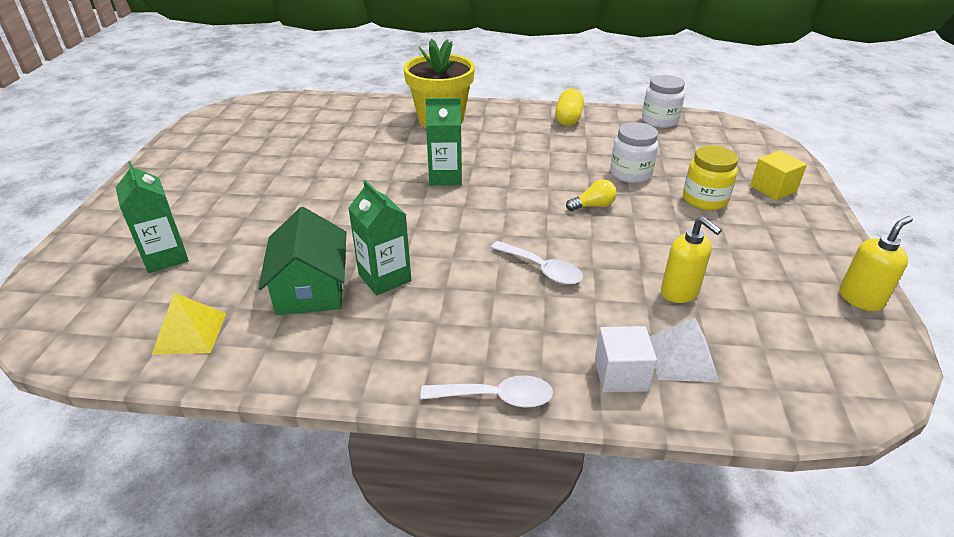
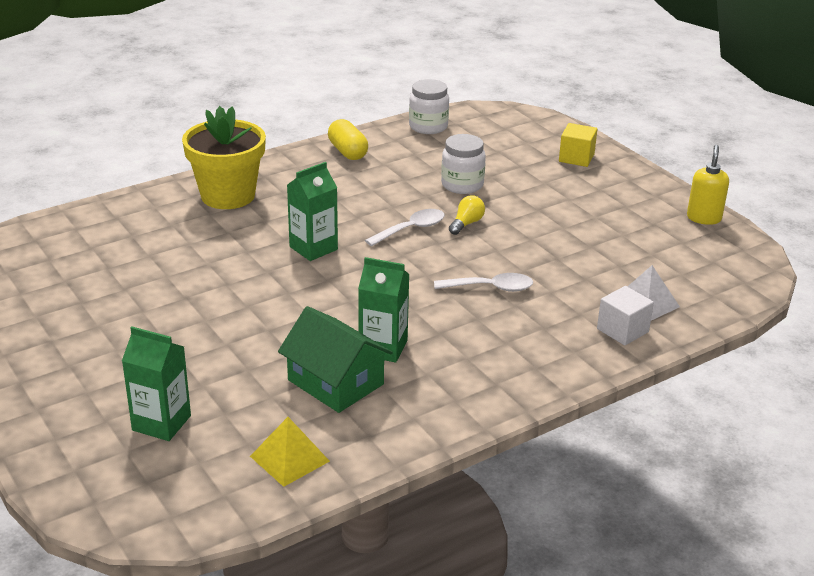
camera: 40 degrees left, 5 degrees down
white spoon [420,375,553,408] -> white spoon moved to [365,209,445,246]
yellow soap dispenser [661,217,722,303] -> none
yellow jar [683,145,738,210] -> none

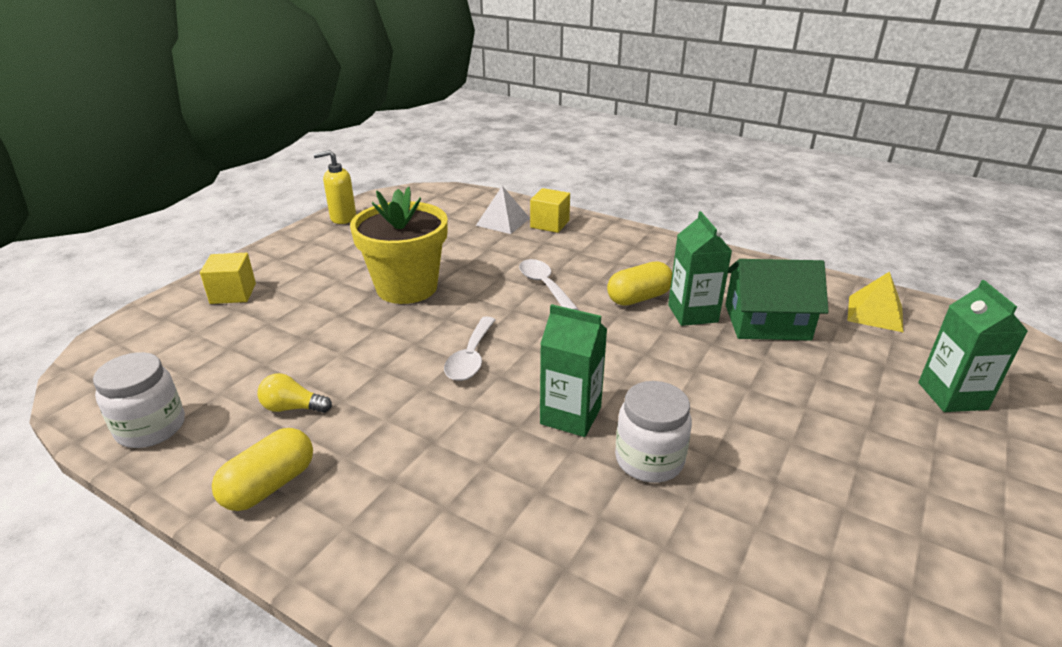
camera: 115 degrees left, 0 degrees up
yellow flower pot [182,106,266,209] -> yellow flower pot moved to [350,187,448,304]
green house [278,306,393,413] -> green house turned 75 degrees clockwise [725,259,829,341]
white spoon [365,209,445,246] -> white spoon turned 105 degrees counterclockwise [444,316,495,381]
white jar [441,134,486,194] -> white jar moved to [615,381,692,483]
yellow light bulb [449,195,485,235] -> yellow light bulb moved to [257,373,332,413]
white cube [597,286,654,345] -> yellow cube [530,188,570,233]
none -> yellow capsule [607,261,672,306]

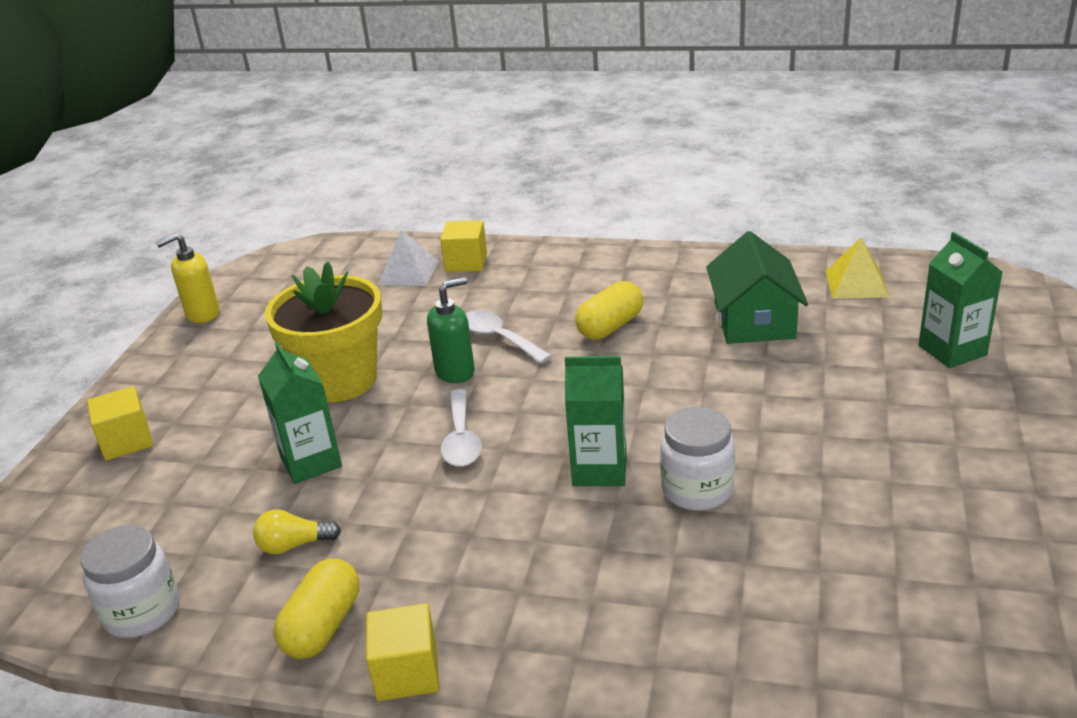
camera: 15 degrees left, 0 degrees up
green carton [668,211,732,326] -> green carton moved to [258,342,342,484]
green house [725,259,829,341] -> green house turned 75 degrees counterclockwise [706,231,808,344]
none -> yellow cube [366,603,439,701]
none -> green soap dispenser [427,277,475,383]

